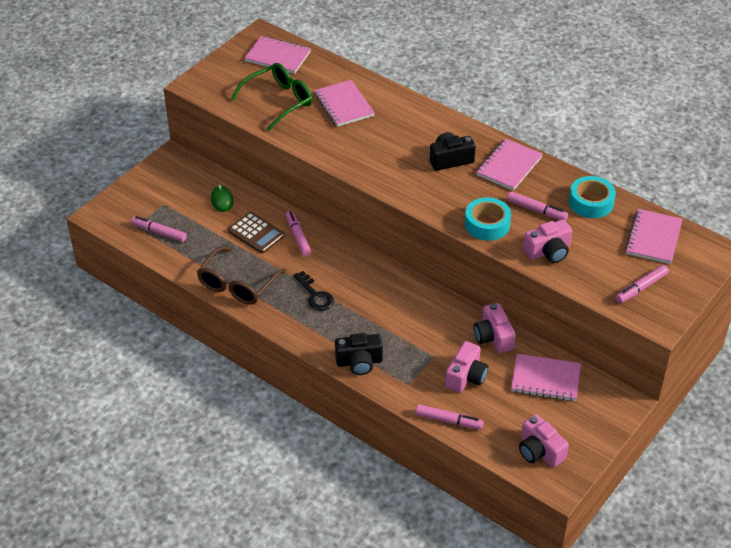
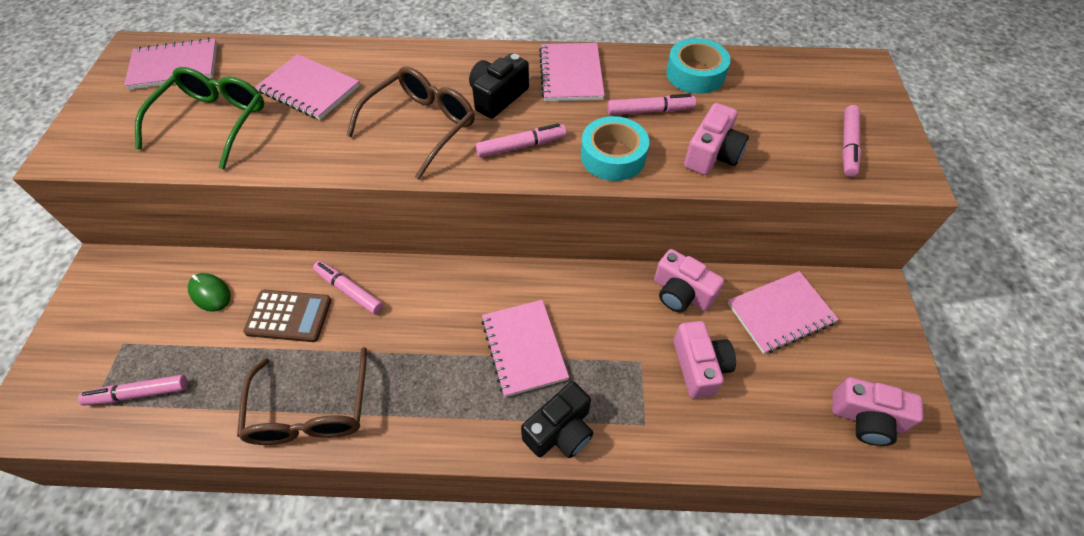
camera: 35 degrees left, 10 degrees up
black key [293,271,334,311] -> none
pink marker [416,404,484,429] -> pink marker moved to [476,123,567,158]
pink notebook [625,209,683,264] -> pink notebook moved to [481,300,569,397]
none -> brown glasses [346,67,475,179]

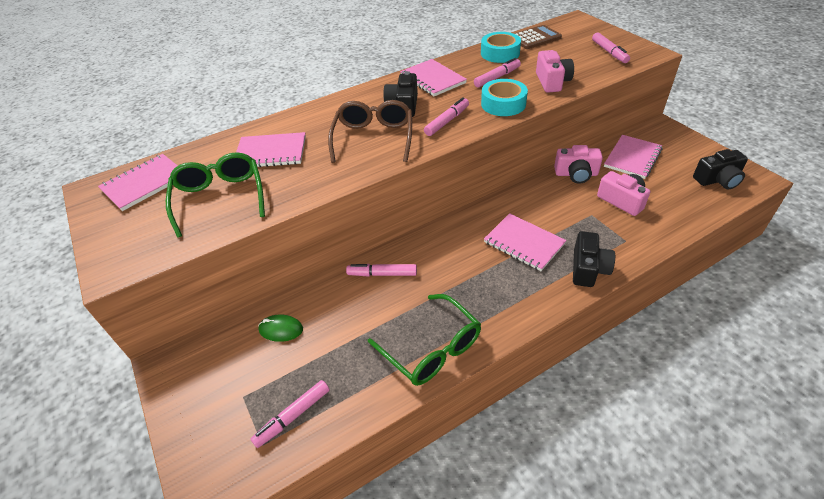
camera: 30 degrees left, 10 degrees down
brown glasses [237,347,367,445] -> green glasses [368,294,481,386]
brown calculator [243,290,331,342] -> brown calculator moved to [514,25,562,49]
pink camera [832,377,923,446] -> black camera [693,149,748,190]

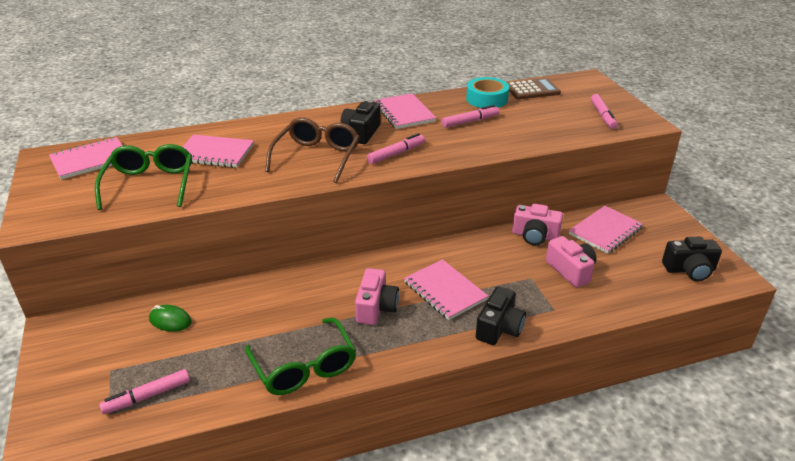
camera: 10 degrees right, 10 degrees down
pink marker [346,264,417,277] -> none
turquoise tape [481,79,528,116] -> none
pink camera [536,50,574,93] -> pink camera moved to [355,268,399,325]

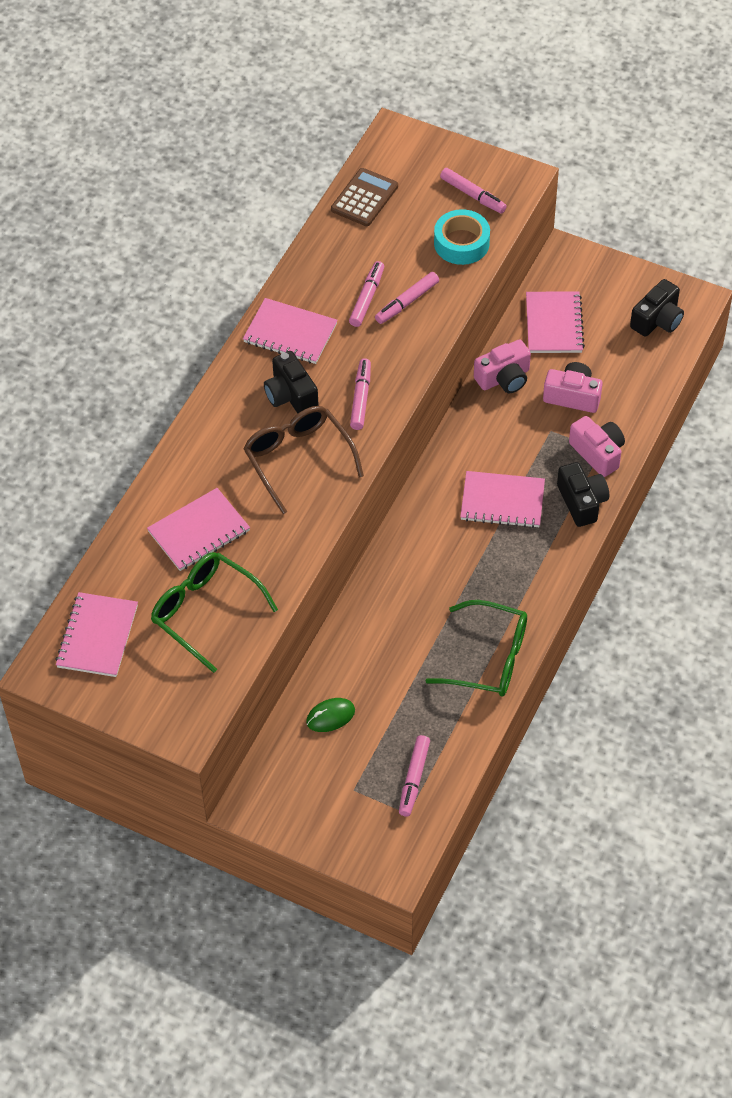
camera: 45 degrees left, 20 degrees up
pink camera [355,268,399,325] -> pink camera moved to [569,416,625,477]
turquoise tape [466,77,509,108] -> turquoise tape moved to [434,209,490,265]
none -> pink marker [375,272,439,324]

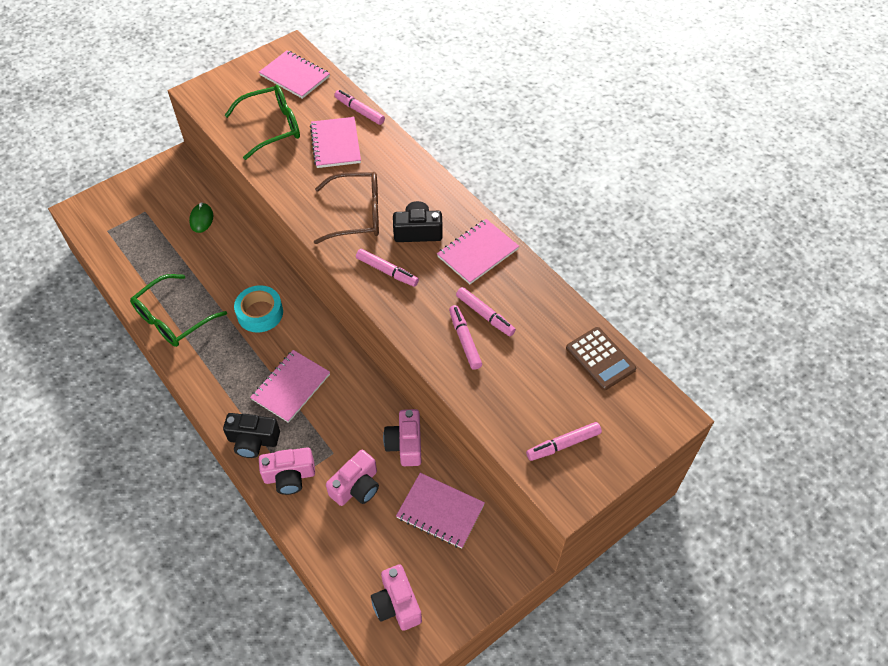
camera: 115 degrees right, 0 degrees up
pink marker [399,735,430,817] -> pink marker moved to [334,90,385,125]
turquoise tape [434,209,490,265] -> turquoise tape moved to [234,285,283,333]
black camera [630,279,684,337] -> pink camera [371,564,422,631]

